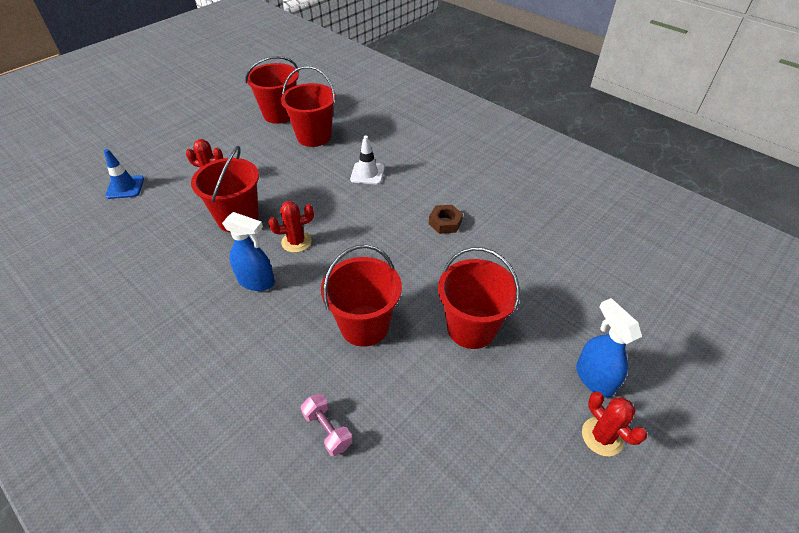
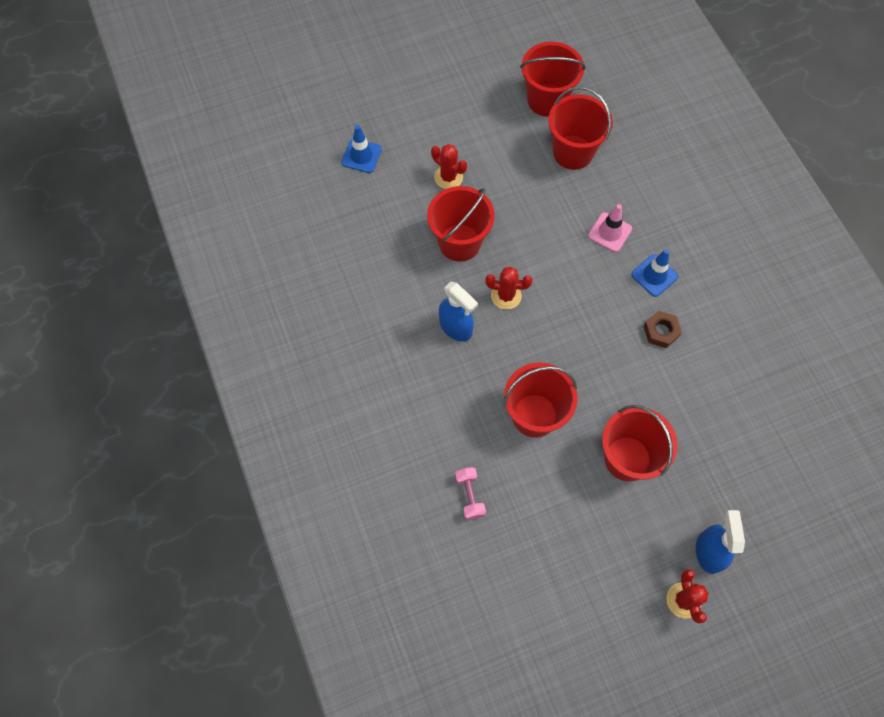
camera: 25 degrees right, 20 degrees up
white traffic cone [350,135,385,185] -> pink traffic cone [588,204,632,252]
none -> blue traffic cone [631,249,678,297]

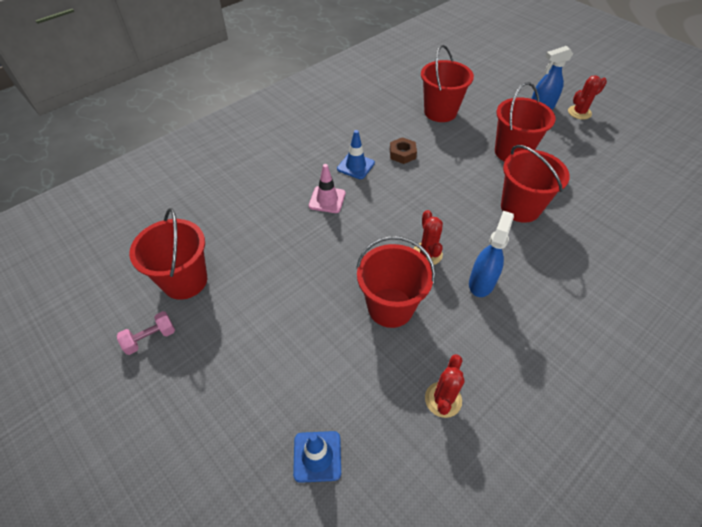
camera: 110 degrees left, 15 degrees down
red cactus [431,144,467,189] -> red cactus moved to [425,354,465,418]
pink dumbbell [455,467,486,520] -> pink dumbbell moved to [117,311,175,355]
red bucket [548,86,613,170] -> red bucket moved to [421,45,474,122]

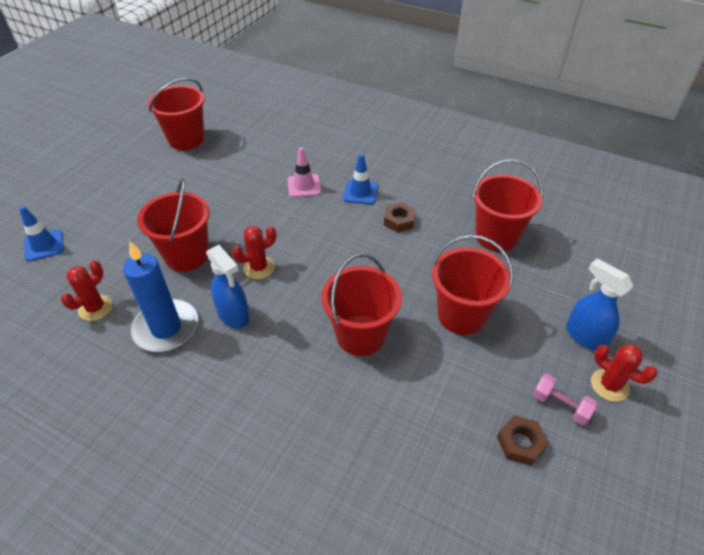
camera: 70 degrees right, 5 degrees down
pink dumbbell [117,311,175,355] -> pink dumbbell moved to [533,374,598,425]
red cactus [425,354,465,418] -> red cactus turned 60 degrees counterclockwise [61,260,113,321]
blue spray bottle [469,211,514,297] -> blue spray bottle turned 45 degrees clockwise [206,245,250,328]
none -> blue candle [123,241,198,352]
none -> brown nut [497,415,549,466]

